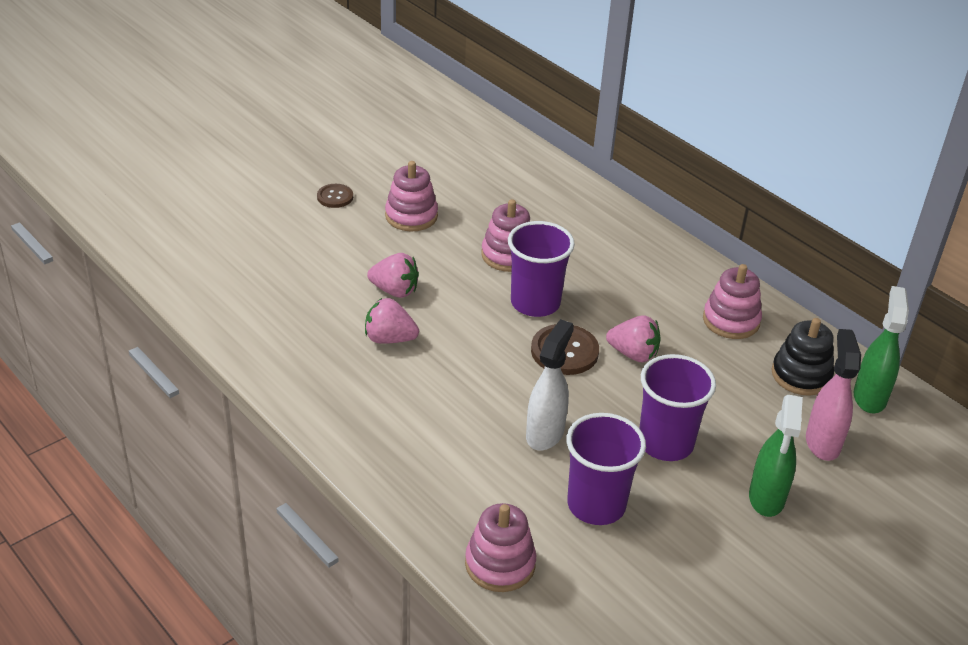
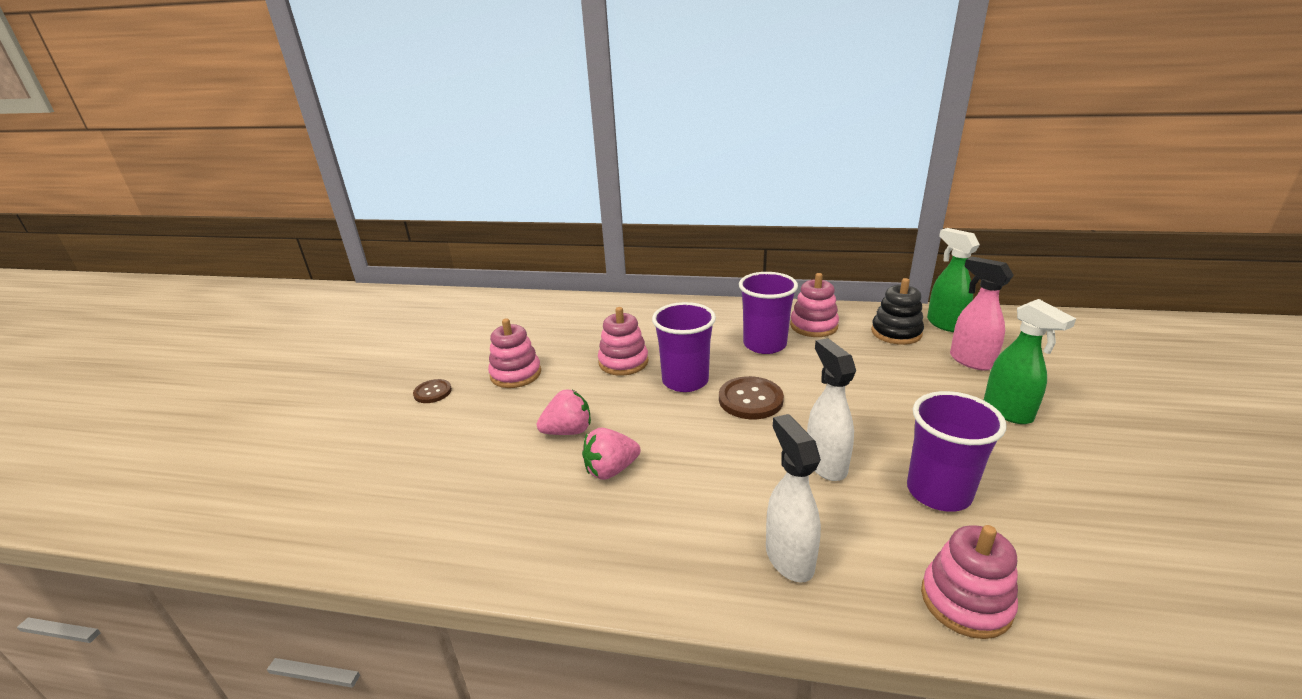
camera: 35 degrees left, 10 degrees down
pink strawberry [606,315,661,362] -> none
purple cup [639,354,716,461] -> purple cup moved to [739,272,798,354]
none -> white spray bottle [766,414,821,583]

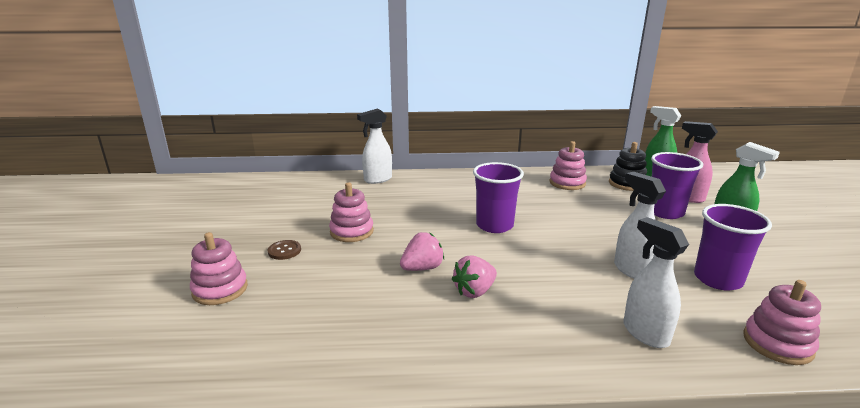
camera: 15 degrees left, 5 degrees down
pink stacking toy [598,307,648,376] -> pink stacking toy moved to [190,232,248,305]
brown button [719,376,784,419] -> none
purple cup [739,272,798,354] -> purple cup moved to [651,152,703,219]
none -> white spray bottle [357,109,392,184]

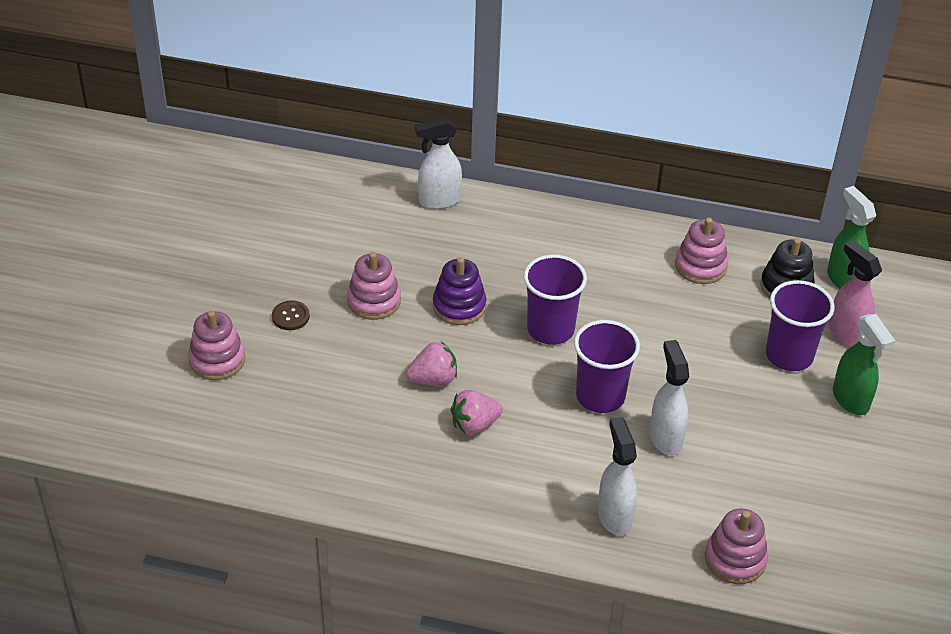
camera: 15 degrees right, 20 degrees up
purple cup [694,204,772,290] -> purple cup moved to [574,320,640,413]
none -> purple stacking toy [433,257,486,325]

